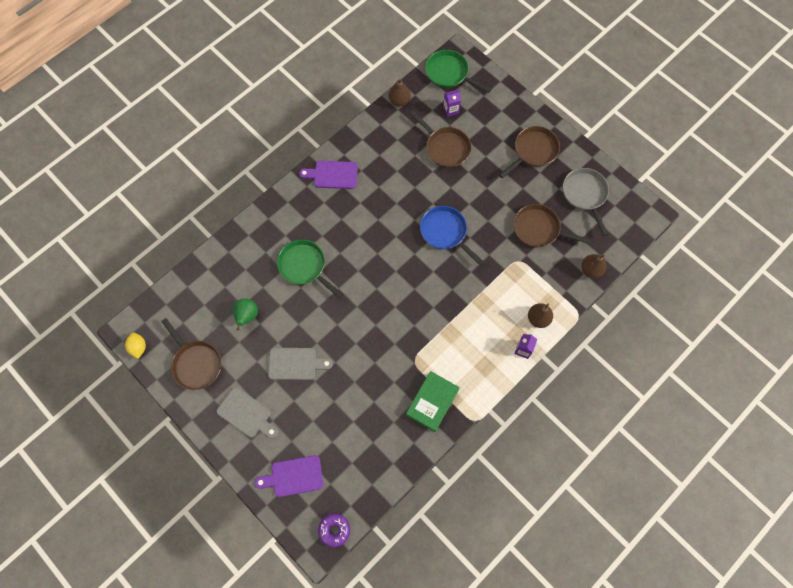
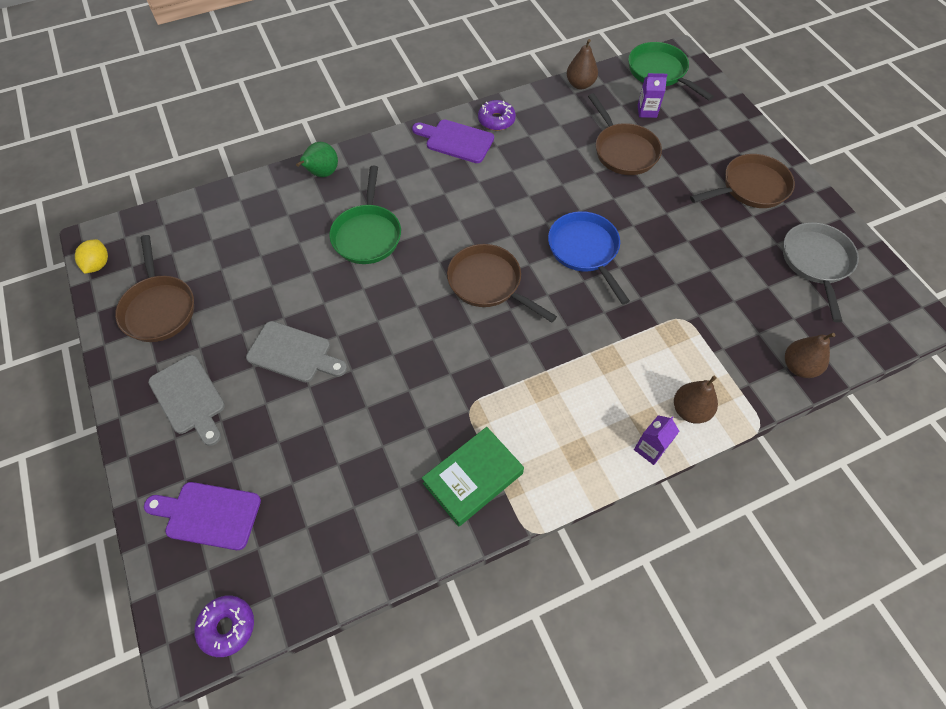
camera: 20 degrees right, 10 degrees down
green pear [233,298,258,330] -> green pear moved to [296,142,338,177]
green pan [277,240,344,299] -> green pan turned 150 degrees counterclockwise [329,166,401,264]
brown pan [514,204,592,247] -> brown pan moved to [447,244,557,323]
none -> purple donut [478,100,516,131]

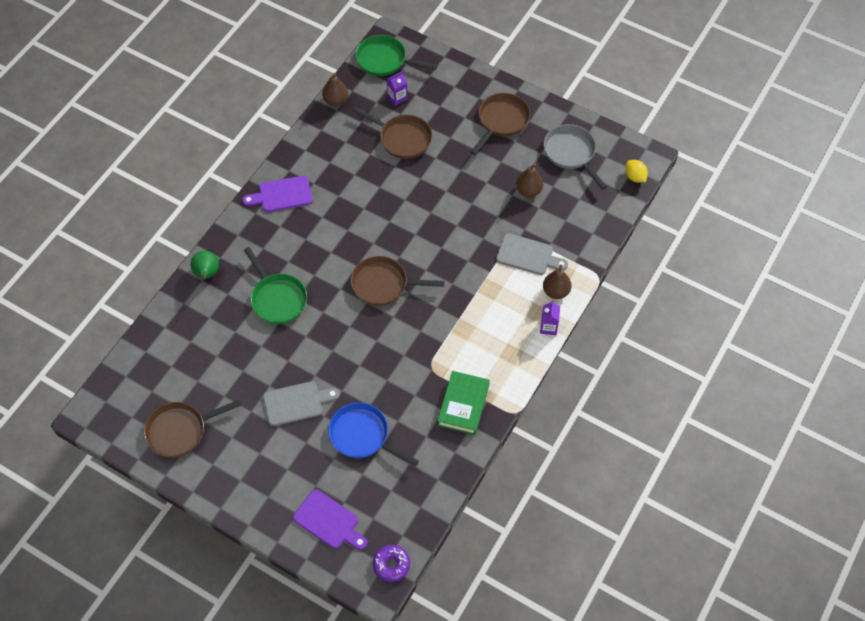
camera: 35 degrees left, 0 degrees up
yellow lemon [75,239,108,274] -> yellow lemon moved to [625,160,648,183]
brown pan [115,235,194,342] -> brown pan turned 120 degrees clockwise [144,400,241,458]
purple cutting board [144,482,261,550] -> purple cutting board turned 120 degrees counterclockwise [293,490,368,550]
grey cutting board [148,355,225,446] -> grey cutting board moved to [496,233,568,275]
purple donut [478,100,516,131] -> none
blue pan [548,211,630,305] -> blue pan moved to [328,402,419,467]
brown pear [785,333,835,378] -> brown pear moved to [516,163,543,197]

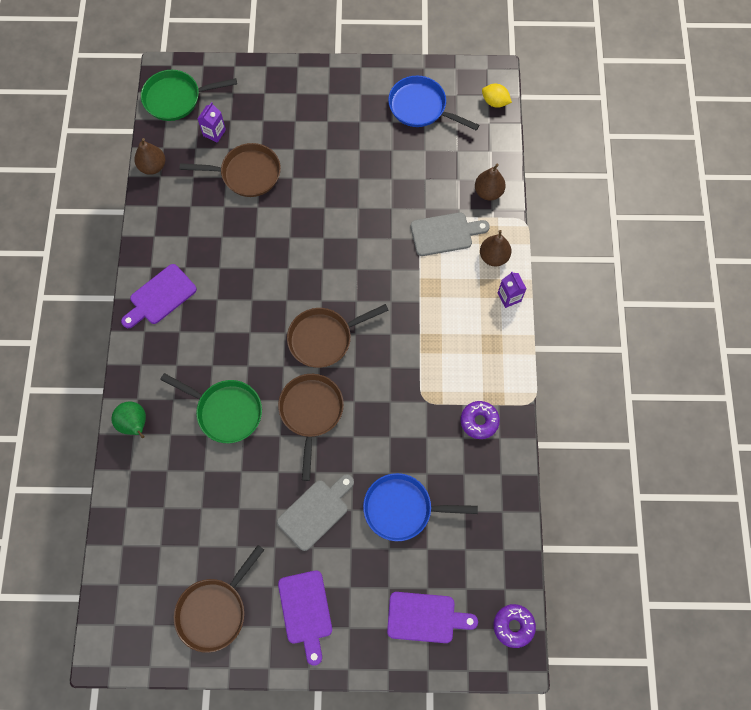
camera: 30 degrees left, 10 degrees up
green book [438,371,490,435] -> purple donut [461,401,500,439]
brown pan [471,93,530,155] -> brown pan moved to [278,374,344,481]
brown pear [516,163,543,197] -> brown pear moved to [475,164,506,200]
grey pan [544,124,607,190] -> blue pan [388,76,479,131]
none -> purple cutting board [278,570,332,666]

